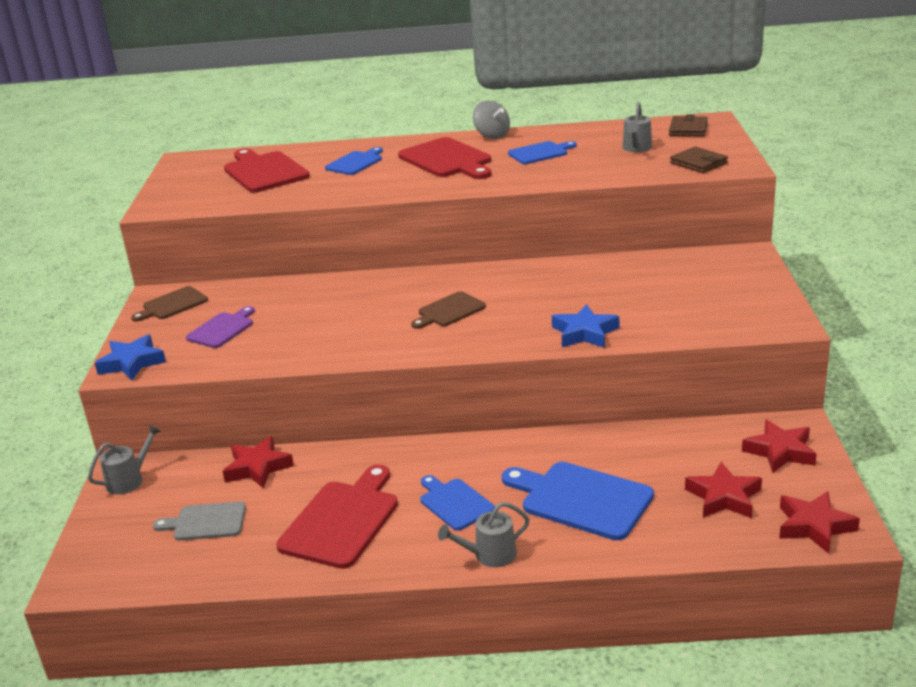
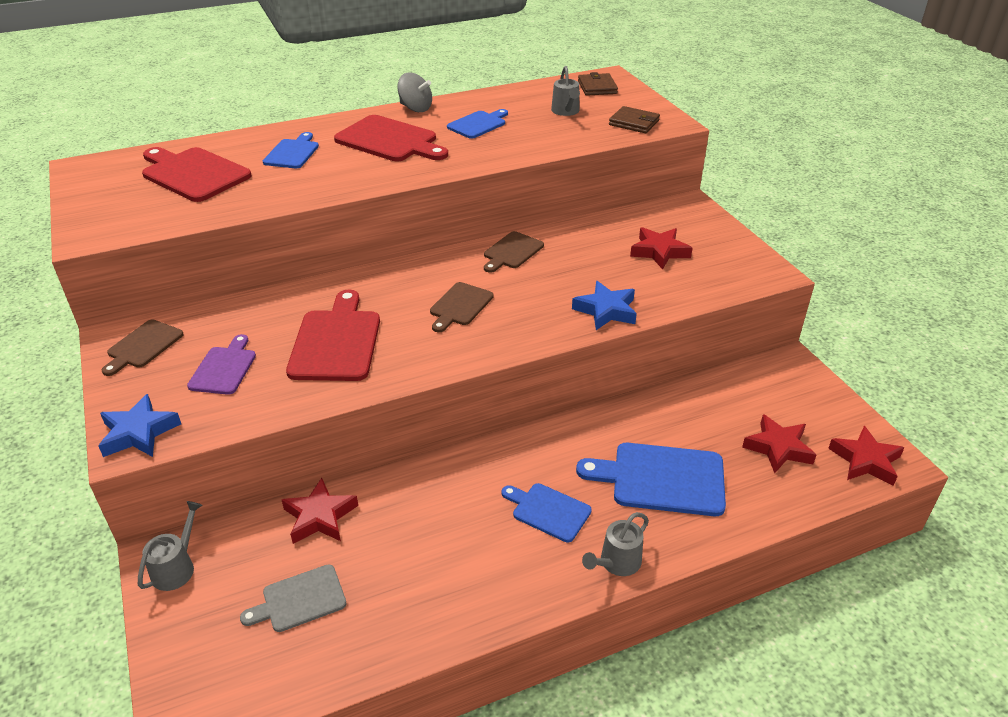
camera: 25 degrees left, 10 degrees up
red cutting board [276,465,398,569] -> red cutting board moved to [286,290,380,381]
red star [742,420,817,473] -> red star moved to [630,227,693,270]
none -> brown cutting board [484,231,544,273]

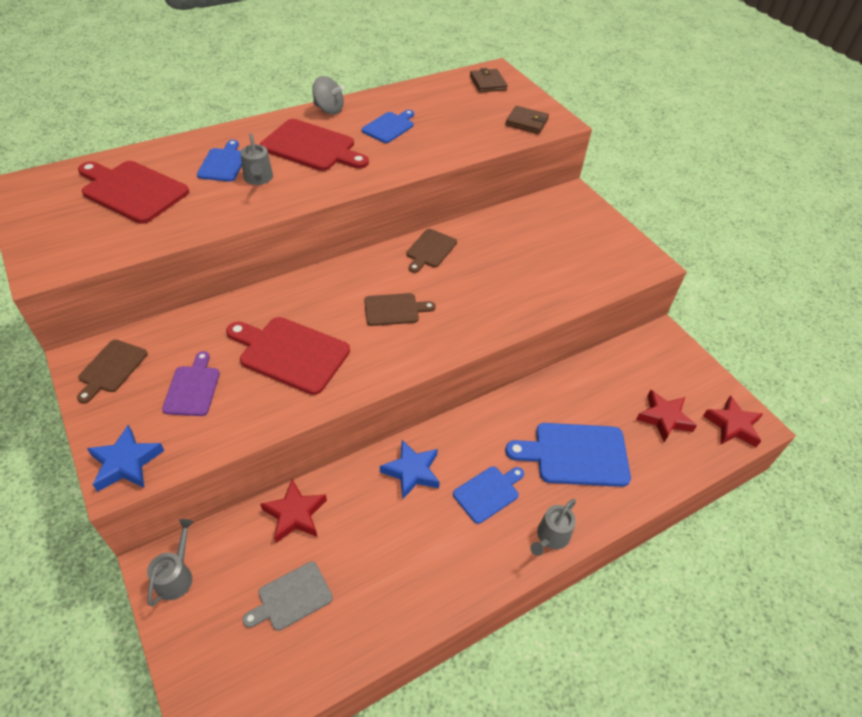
camera: 10 degrees left, 10 degrees up
red cutting board [286,290,380,381] -> red cutting board turned 60 degrees counterclockwise [226,317,350,395]
brown cutting board [430,282,494,332] -> brown cutting board turned 120 degrees counterclockwise [364,293,436,326]
blue cutting board [502,483,592,542] -> blue cutting board turned 120 degrees clockwise [453,466,524,524]
grey watering can [551,66,580,116] -> grey watering can moved to [241,133,273,185]
blue star [572,281,637,330] -> blue star moved to [380,440,440,499]
red star [630,227,693,270] -> none

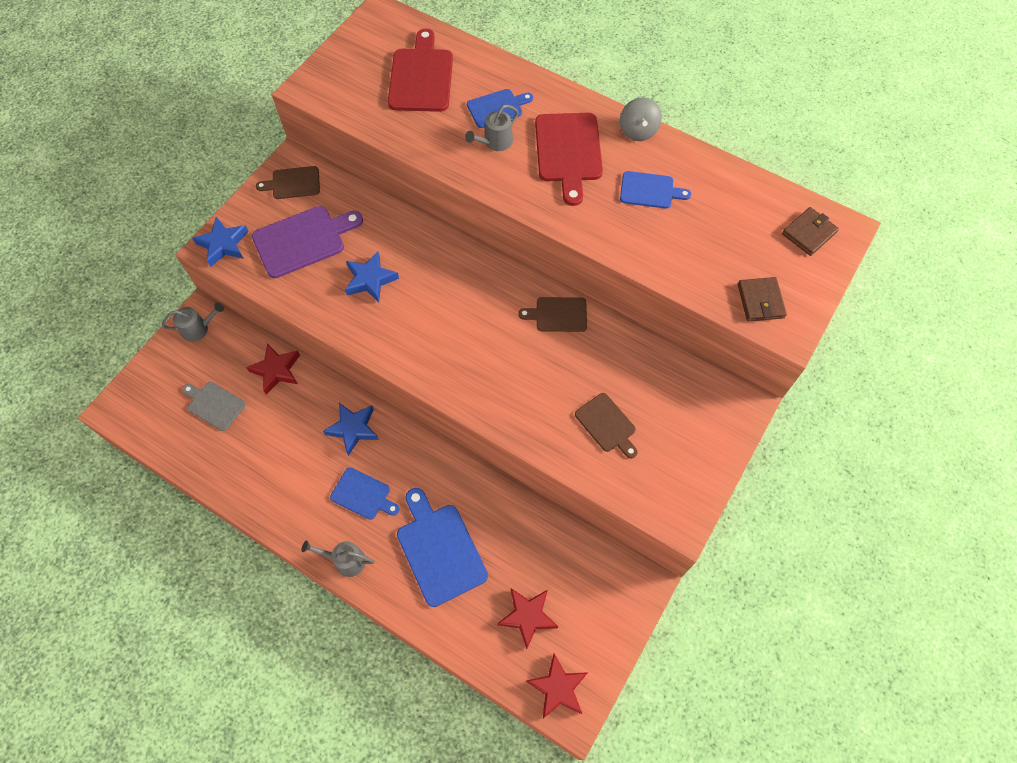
camera: 65 degrees right, 15 degrees up
purple cutting board [162,351,220,416] -> purple cutting board [252,206,363,278], size x1.67
red cutting board [226,317,350,395] -> blue star [345,251,399,303]
brown cutting board [364,293,436,326] -> brown cutting board moved to [575,393,638,458]

